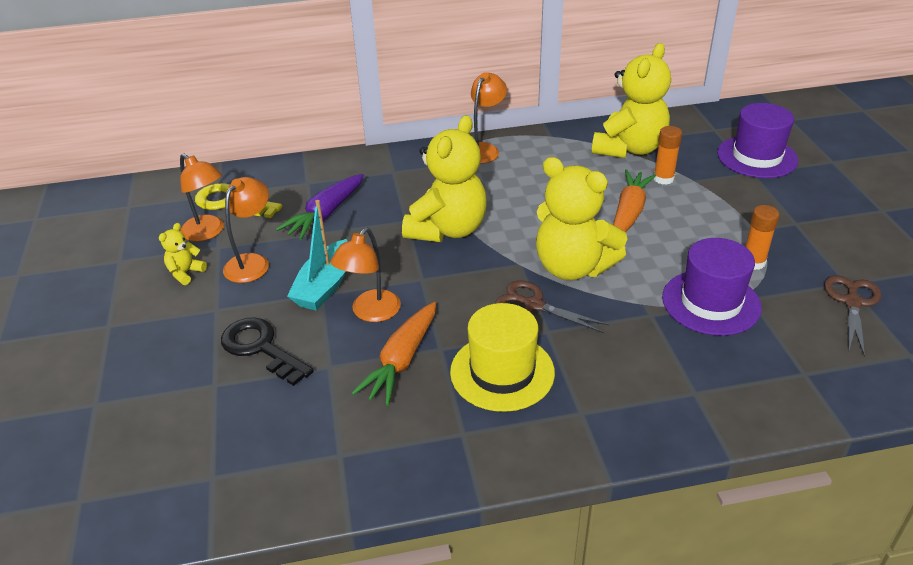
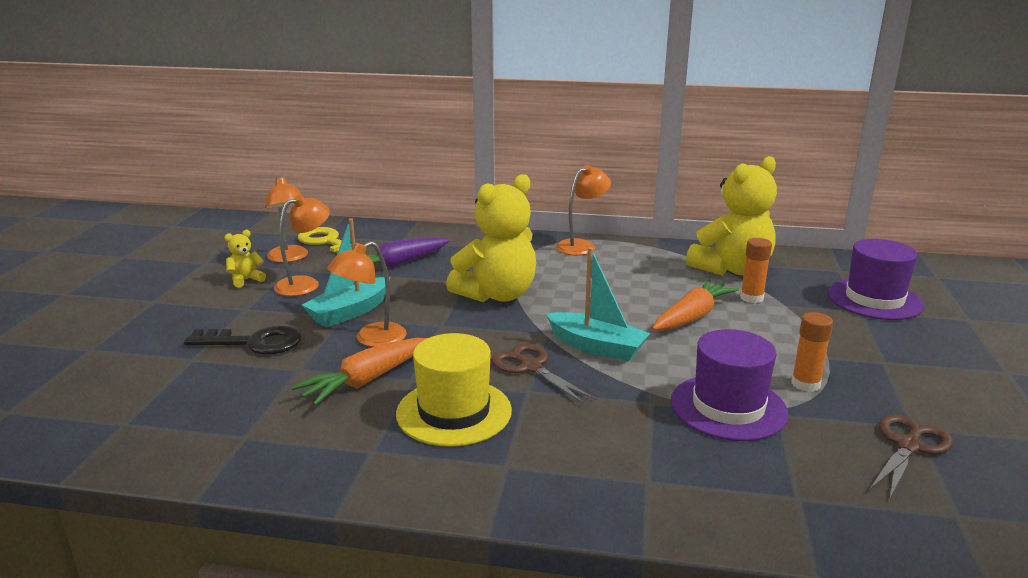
camera: 20 degrees right, 15 degrees down
black key [221,317,314,386] -> black key turned 120 degrees clockwise [184,326,301,354]
yellow teddy bear [536,157,627,280] -> turquoise boat [546,247,651,361]

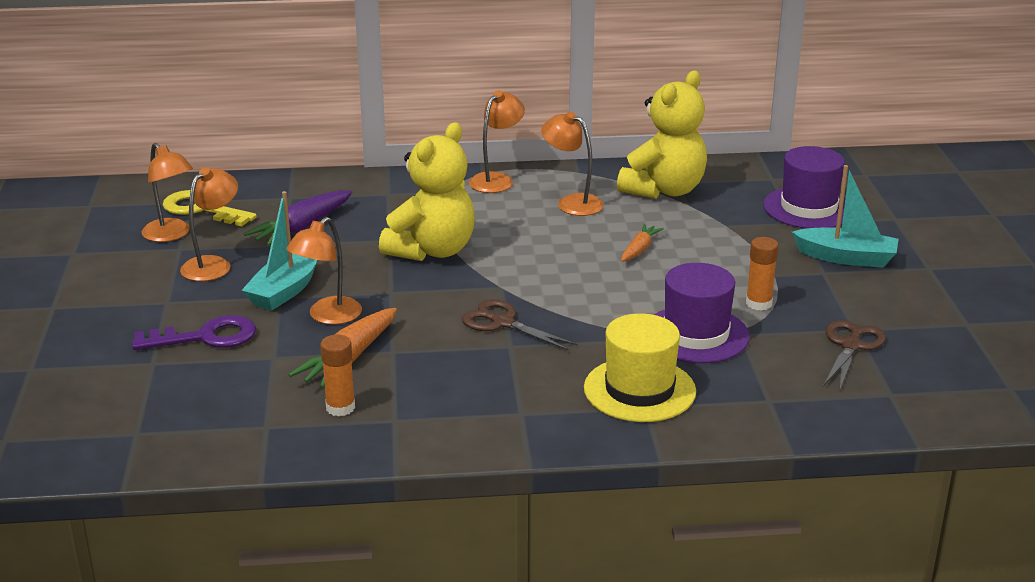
camera: 15 degrees left, 5 degrees up
black key [184,326,301,354] -> purple key [132,315,256,350]
yellow teddy bear [224,230,266,288] -> none
yellow hat [396,333,512,447] -> yellow hat moved to [584,314,696,422]
turquoise boat [546,247,651,361] -> turquoise boat moved to [792,165,899,268]
orange carrot [652,279,739,331] -> orange carrot [621,224,664,262], size x0.60
orange glue stick [740,238,772,303] -> orange glue stick moved to [320,335,355,416]
none -> orange lamp [541,112,604,216]

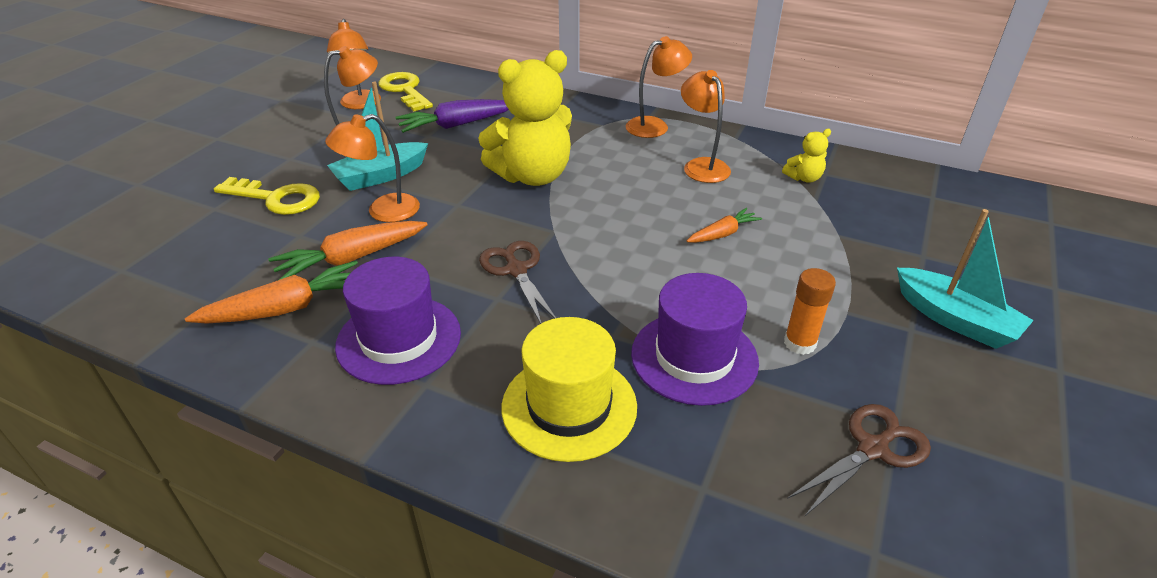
camera: 30 degrees right, 10 degrees up
purple key [132,315,256,350] -> yellow key [214,177,320,215]
orange glue stick [320,335,355,416] -> orange carrot [185,261,358,324]
yellow teddy bear [617,70,707,199] -> yellow teddy bear [782,129,831,183], size x0.43
purple hat [763,146,846,228] -> purple hat moved to [335,257,461,385]

